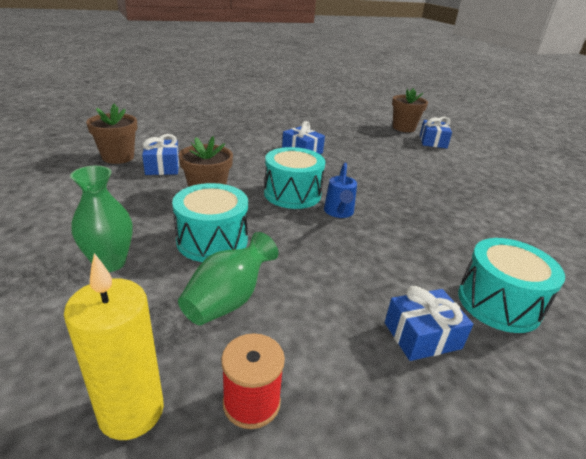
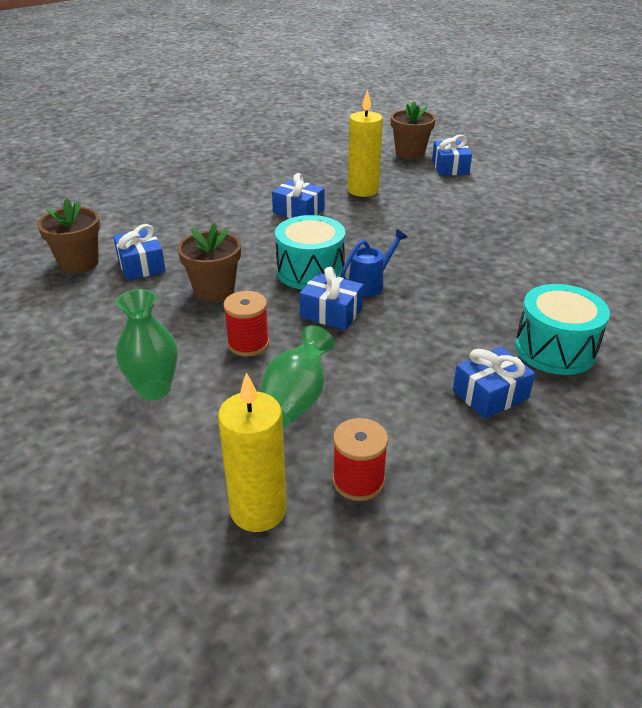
camera: 10 degrees left, 5 degrees up
turquoise drum [172,183,248,262] -> red spool [223,291,269,356]
blue watering can [324,163,357,218] -> blue watering can turned 120 degrees counterclockwise [341,229,408,297]
none -> blue gift [299,267,364,330]
none -> yellow candle [348,90,383,197]

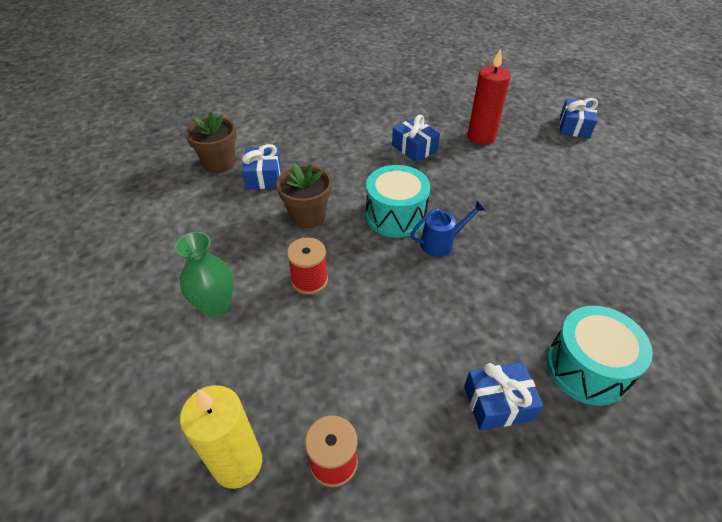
camera: 20 degrees right, 10 degrees up
green vase [261,325,334,428] -> none
blue gift [299,267,364,330] -> none
yellow candle [348,90,383,197] -> red candle [467,48,511,145]
brown flower pot [391,101,436,159] -> none

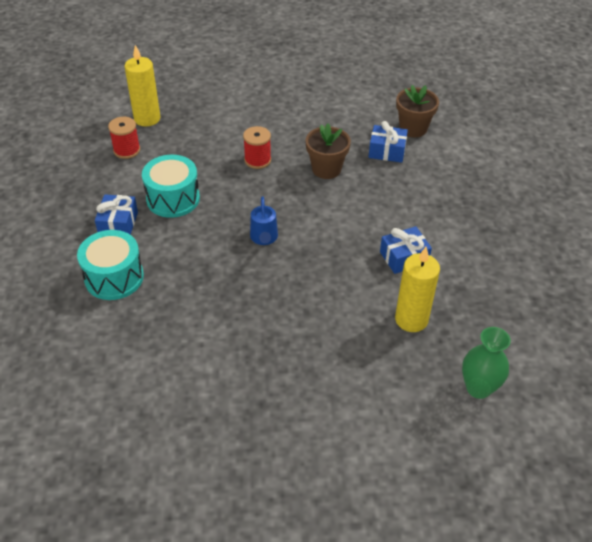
camera: 105 degrees right, 0 degrees up
green vase [175,232,234,318] -> green vase moved to [462,327,511,399]
turquoise drum [366,165,430,238] -> turquoise drum moved to [142,155,200,218]
red candle [467,48,511,145] -> yellow candle [395,247,440,332]
blue gift [560,98,598,138] -> none

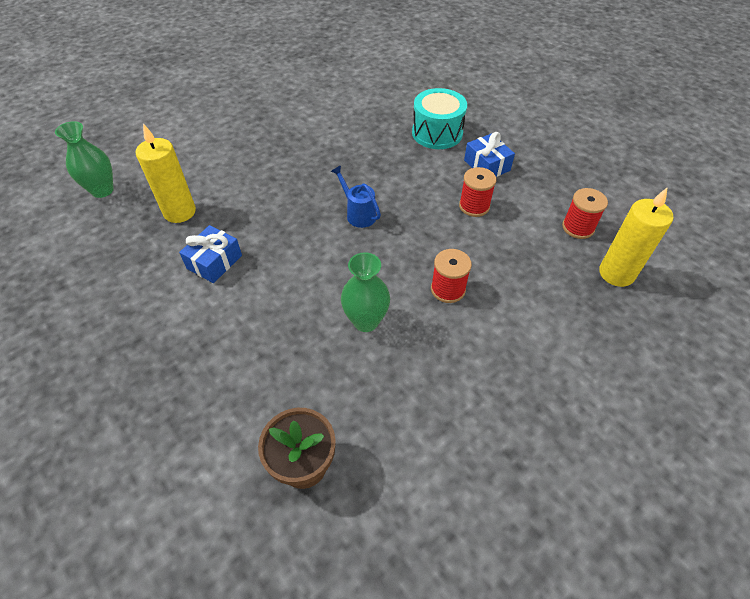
camera: 145 degrees right, 5 degrees up
turquoise drum [142,155,200,218] -> red spool [459,167,496,217]
brown flower pot [305,123,351,179] -> green vase [341,252,390,332]
blue gift [369,121,408,163] -> none

